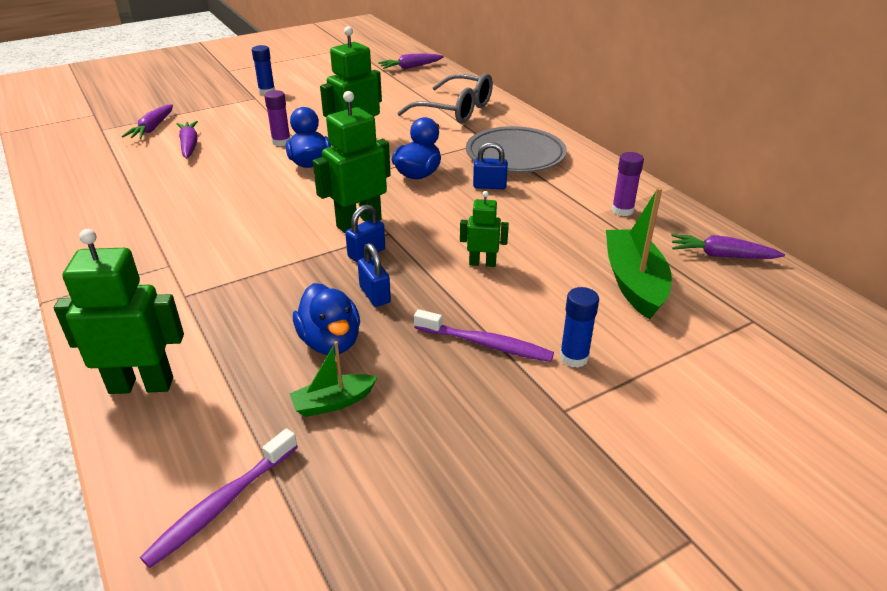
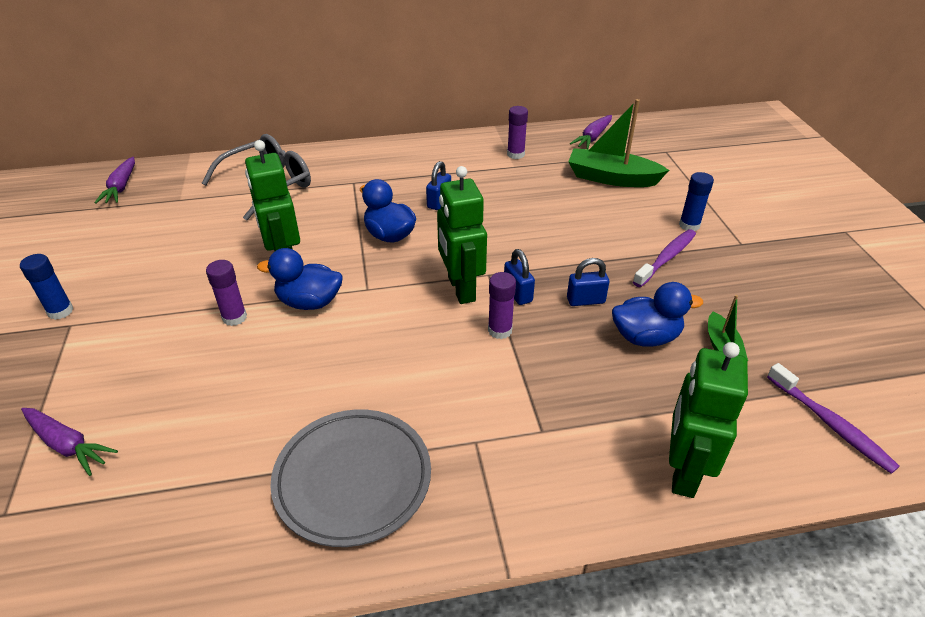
camera: 70 degrees left, 5 degrees up
purple carrot [176,121,198,159] -> none
green robot [460,191,509,267] -> none
grey plate [466,126,567,173] -> grey plate moved to [270,409,431,547]
none -> purple glue stick [488,272,516,339]

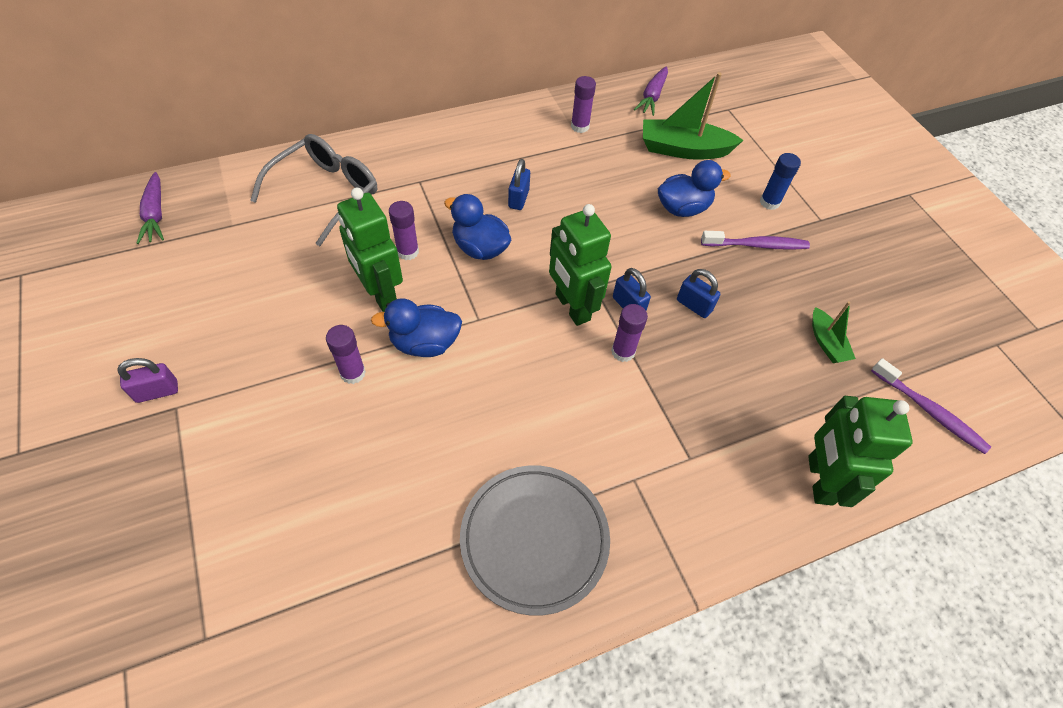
camera: 15 degrees left, 15 degrees up
blue glue stick [20,254,73,320] -> purple padlock [117,358,178,403]
purple carrot [21,408,118,476] -> none
blue padlock [567,258,609,306] -> blue padlock turned 60 degrees clockwise [677,269,720,318]
blue duck [612,282,703,347] -> blue duck moved to [658,160,731,217]
purple toothbrush [633,229,696,287] -> purple toothbrush turned 60 degrees clockwise [701,231,810,250]
none -> purple glue stick [389,201,419,260]

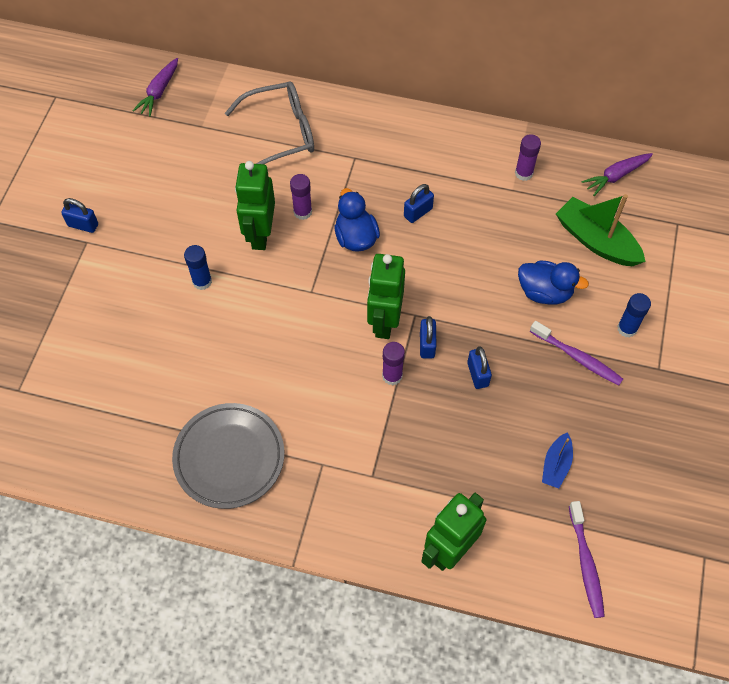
camera: 40 degrees right, 5 degrees up
purple padlock [117,358,178,403] -> blue padlock [61,198,98,233]
purple glue stick [326,325,366,384] -> blue glue stick [184,245,212,290]
blue duck [371,298,462,357] -> none
green boat [812,301,856,363] -> blue boat [542,432,573,489]

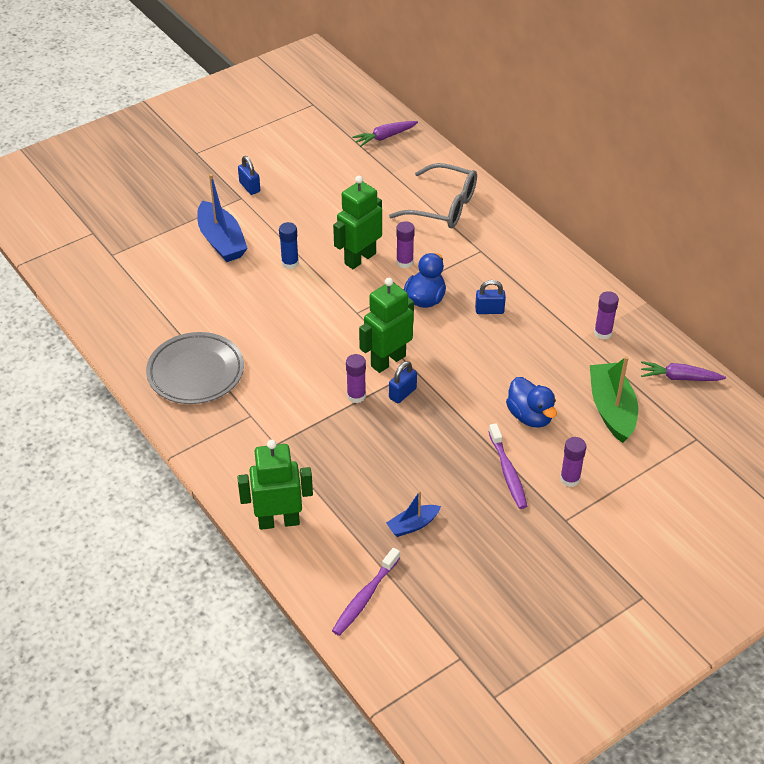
camera: 40 degrees right, 15 degrees down
blue padlock [467,346,492,389] -> none
blue glue stick [617,293,651,338] -> purple glue stick [560,437,586,487]
none -> blue boat [197,174,248,262]

